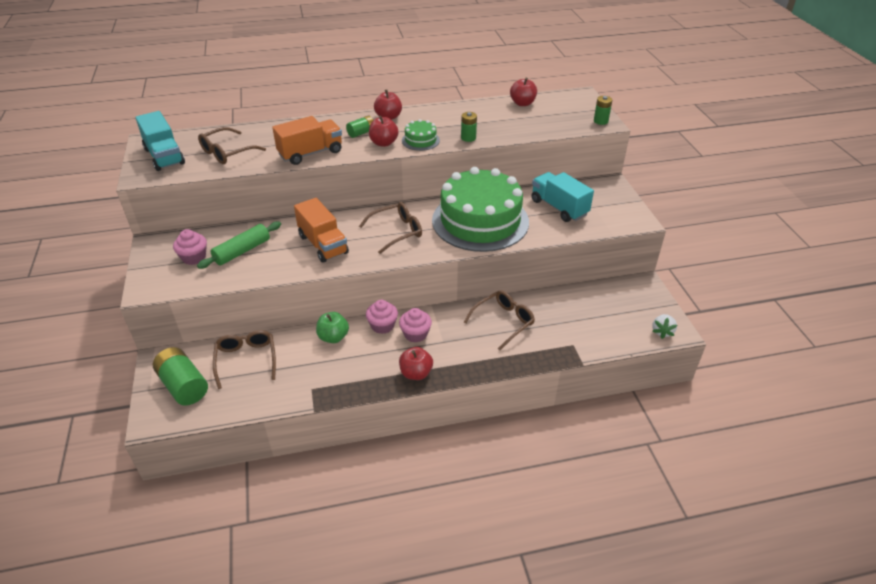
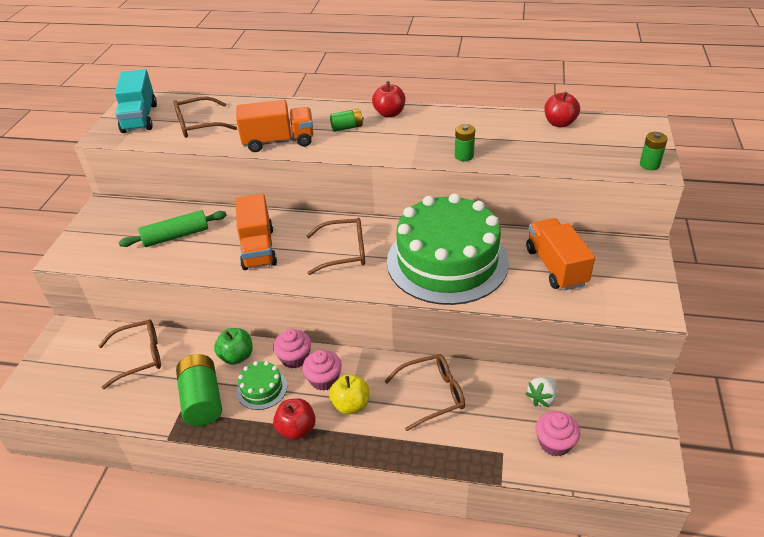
camera: 25 degrees right, 0 degrees up
green battery [153,347,208,406] -> green battery moved to [176,354,222,426]
pink cupcake [173,229,207,265] -> pink cupcake moved to [536,411,580,457]
brown glasses [213,330,276,389] -> brown glasses turned 60 degrees clockwise [99,319,161,389]
red apple [369,116,399,147] -> none
green cake [402,119,440,151] -> green cake moved to [236,361,287,410]
turquoise truck [532,172,594,222] -> orange truck [526,218,595,291]
white strawberry [652,314,677,339] -> white strawberry moved to [525,377,557,407]
none -> yellow apple [329,374,369,415]

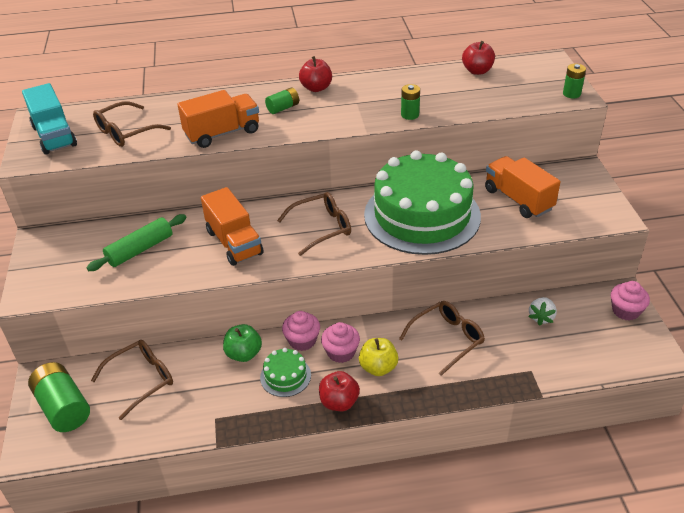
camera: 20 degrees left, 0 degrees up
green battery [176,354,222,426] -> green battery moved to [28,362,90,432]
pink cupcake [536,411,580,457] -> pink cupcake moved to [611,281,650,321]

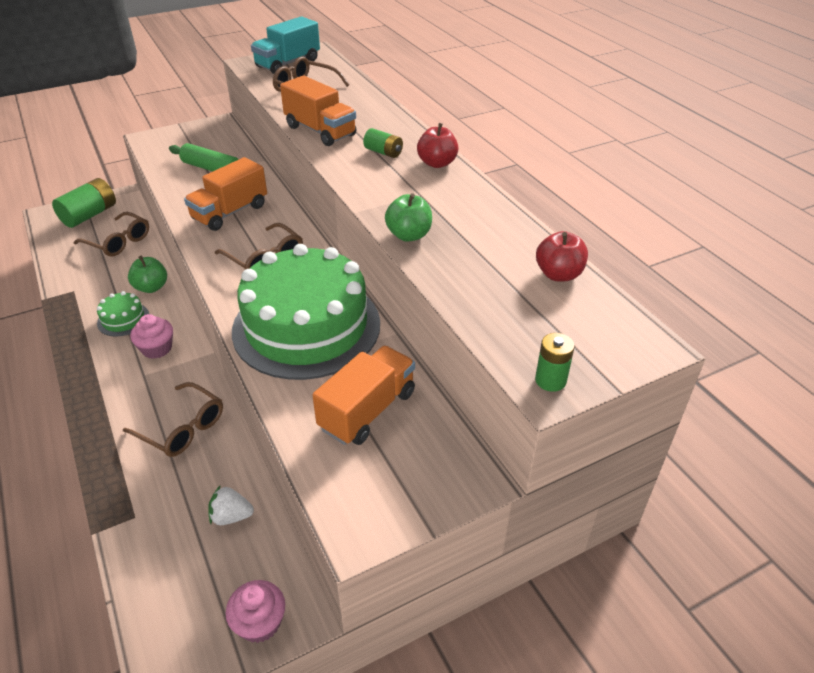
camera: 70 degrees right, 0 degrees up
pink cupcake [282,311,320,351] -> none
red apple [319,371,360,411] -> none
yellow apple [359,338,398,376] -> none
green battery [401,84,420,120] -> green apple [385,193,432,242]

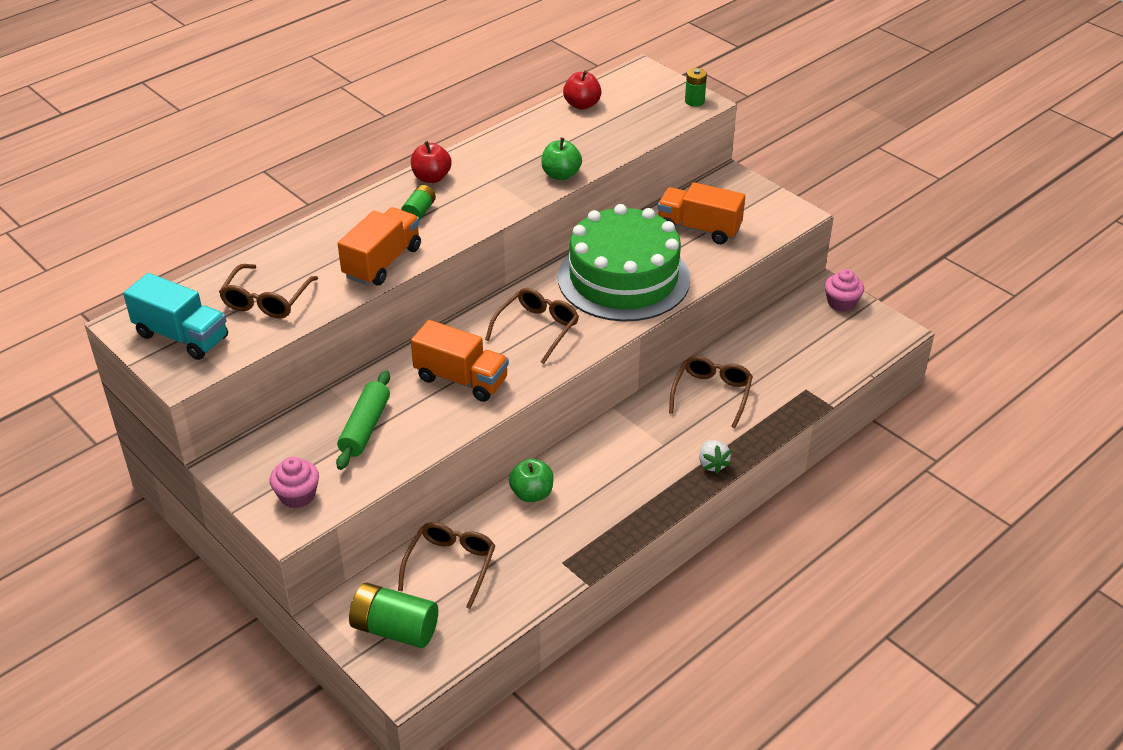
camera: 105 degrees left, 0 degrees up
green cake [97,291,149,336] -> none
pink cupcake [130,314,173,359] -> pink cupcake moved to [270,457,319,508]
white strawberry [208,485,254,525] -> white strawberry moved to [699,440,731,474]

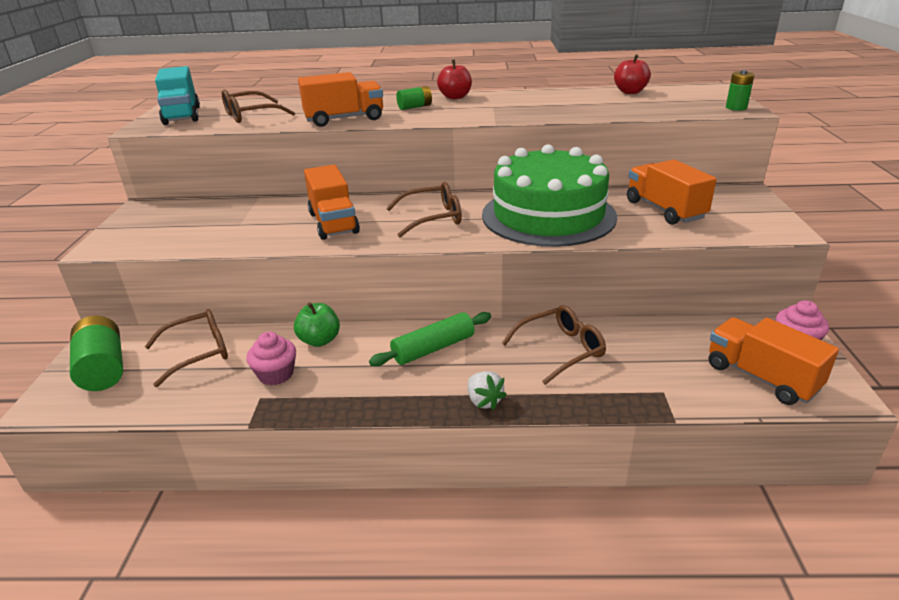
camera: 45 degrees right, 10 degrees down
pink cupcake [270,457,319,508] -> pink cupcake moved to [246,332,296,385]
green rolling pin [336,370,390,470] -> green rolling pin moved to [369,312,491,366]
green apple [541,138,582,180] -> none
white strawberry [699,440,731,474] -> white strawberry turned 60 degrees counterclockwise [468,371,507,410]
none -> orange truck [709,317,839,405]

